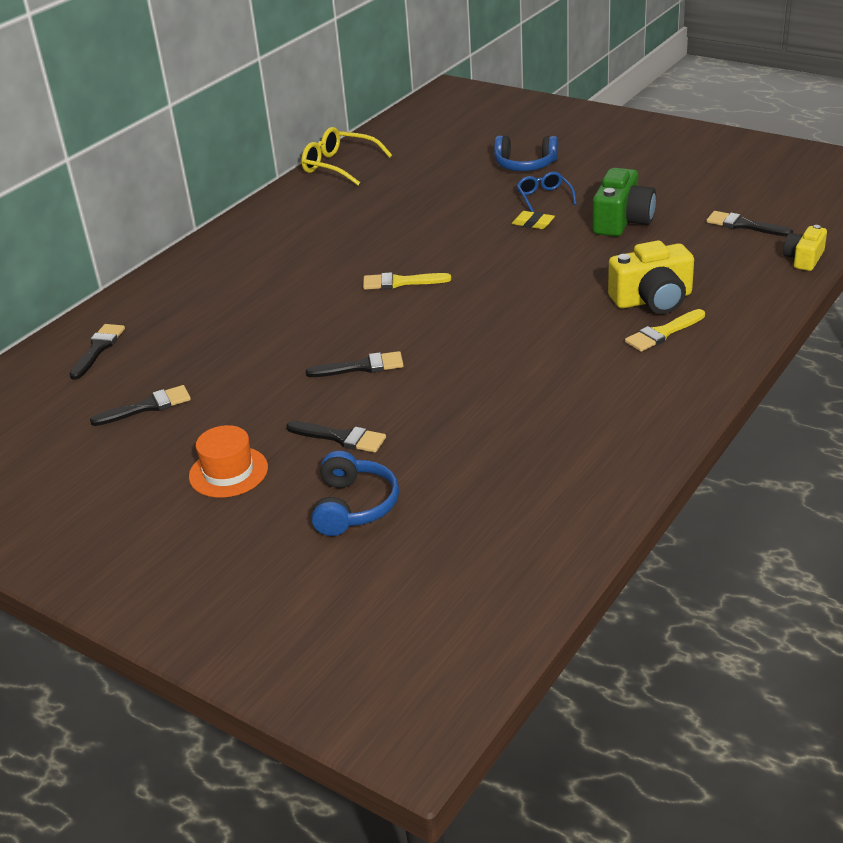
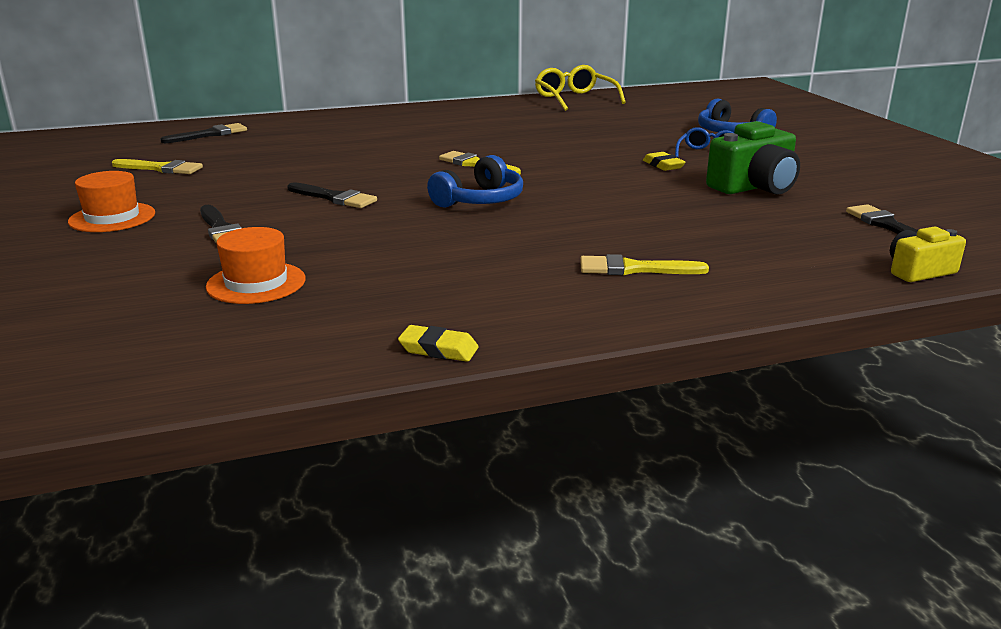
camera: 35 degrees right, 10 degrees down
black brush [90,385,191,426] -> yellow brush [112,159,203,174]
blue headphones [311,450,399,536] -> blue headphones moved to [427,155,523,208]
yellow camera [608,240,694,314] -> none
none -> orange hat [206,227,305,304]
none -> yellow eraser [398,325,479,362]

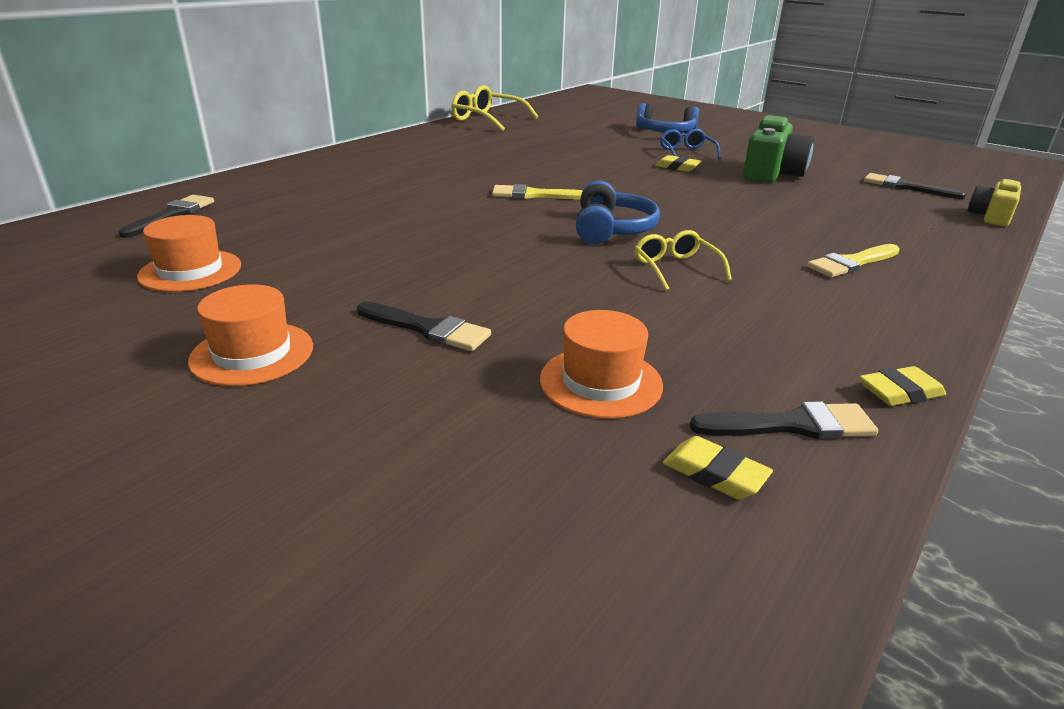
camera: 35 degrees left, 5 degrees up
yellow brush [112,159,203,174] -> orange hat [137,215,241,292]
black brush [287,182,377,208] -> black brush moved to [690,401,878,439]
none -> yellow glasses [635,230,732,291]
none -> yellow eraser [663,436,773,500]

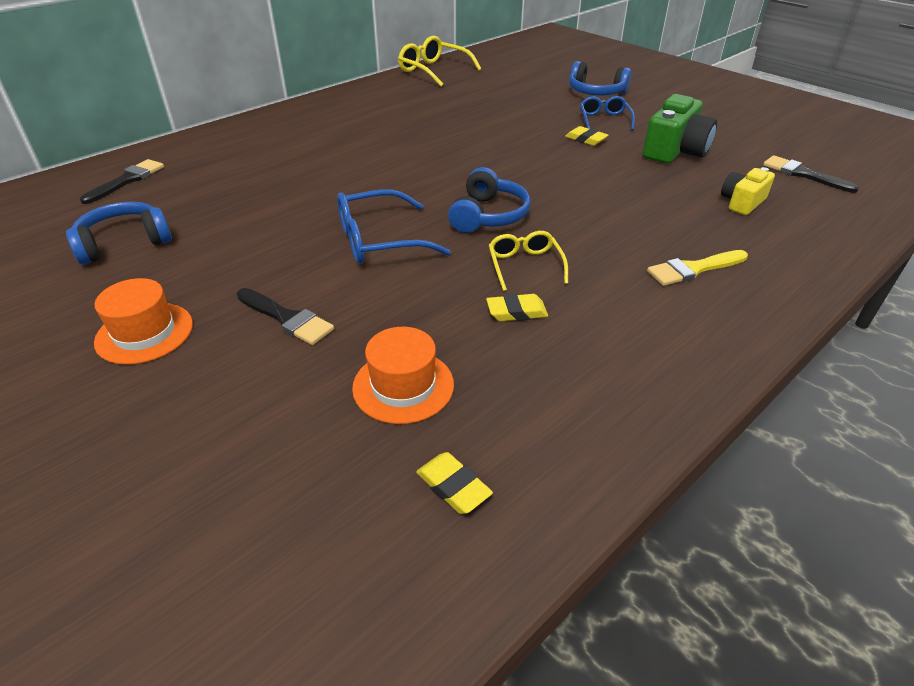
camera: 10 degrees right, 10 degrees up
orange hat [137,215,241,292] -> blue headphones [66,202,172,265]
yellow brush [492,184,583,199] -> none
black brush [690,401,878,439] -> none
yellow eraser [860,366,946,406] -> yellow eraser moved to [486,294,548,321]
yellow camera [967,179,1021,226] -> yellow camera moved to [721,167,775,215]
none -> blue glasses [337,189,451,264]

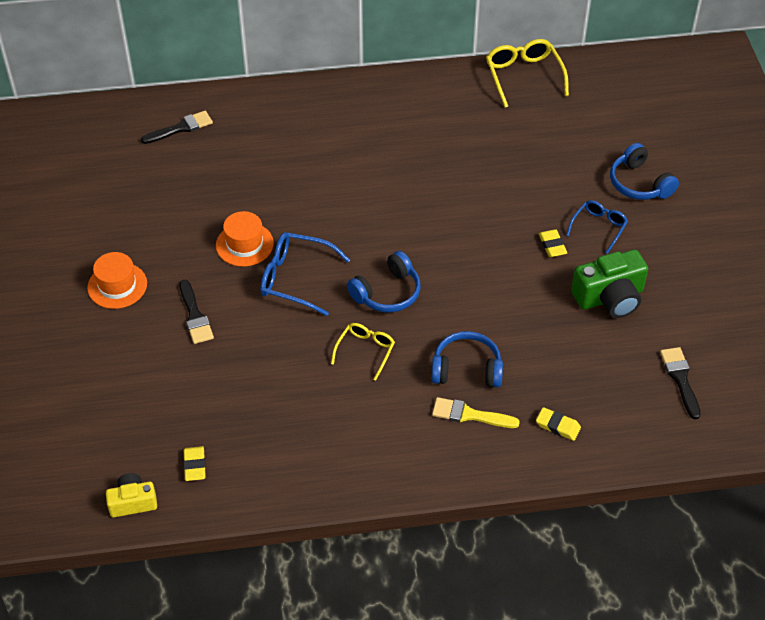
camera: 35 degrees right, 10 degrees up
blue headphones [66,202,172,265] -> blue headphones moved to [431,331,503,387]
orange hat [352,327,454,424] -> orange hat moved to [216,211,274,266]
yellow eraser [486,294,548,321] -> yellow eraser moved to [536,407,581,441]
yellow camera [721,167,775,215] -> yellow camera moved to [106,473,157,517]

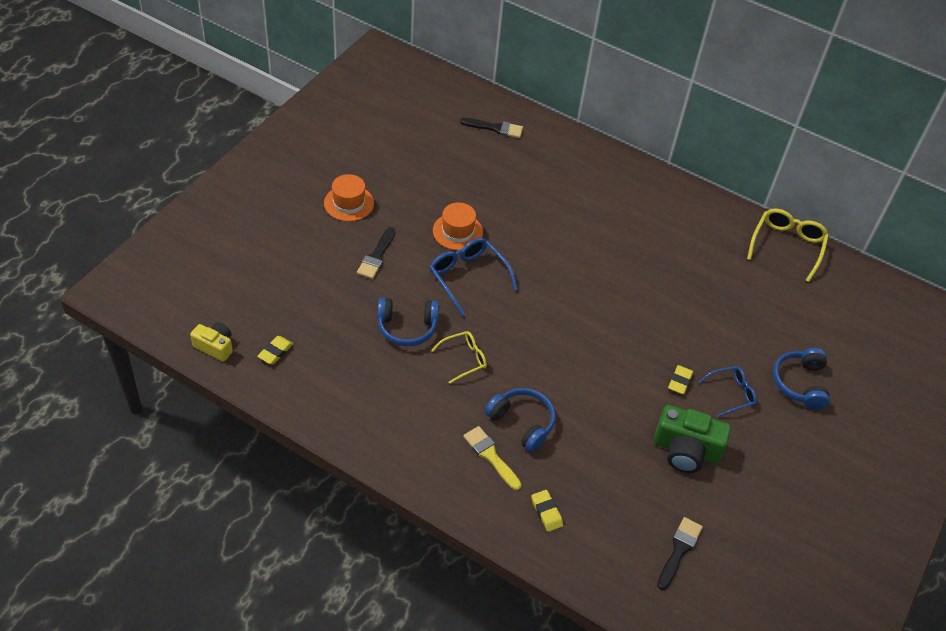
camera: 35 degrees right, 0 degrees up
blue headphones [347,251,421,312] -> blue headphones moved to [377,298,439,346]

